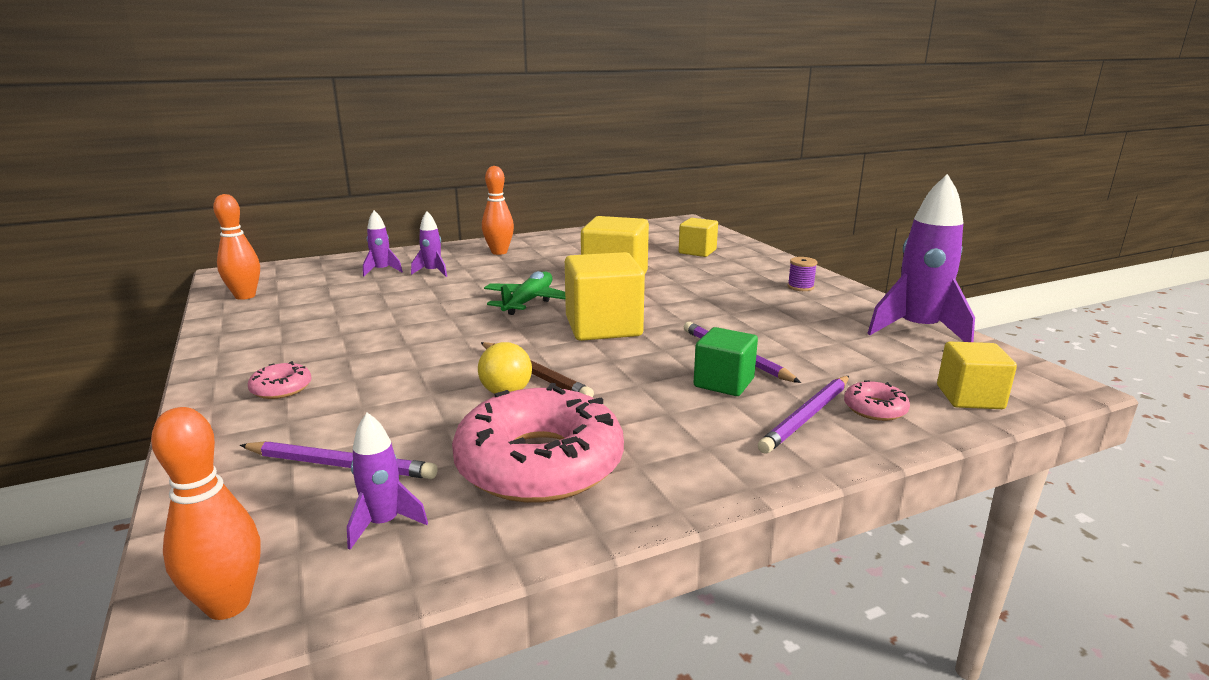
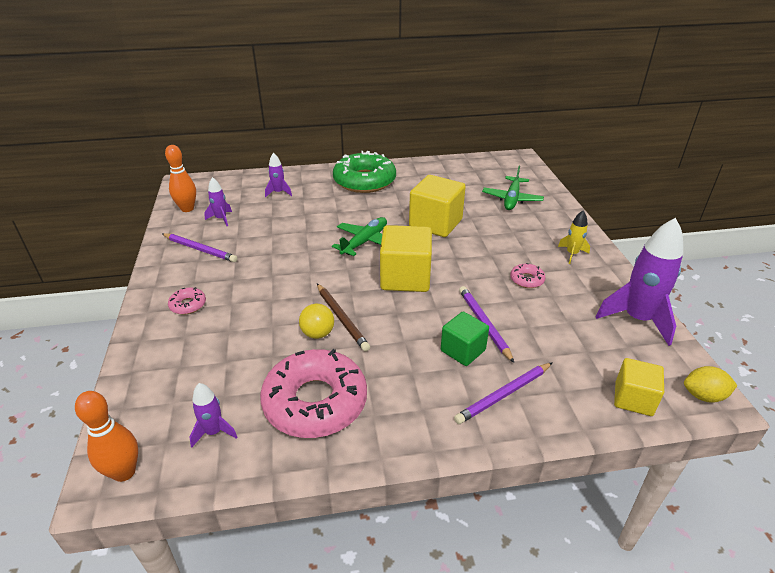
camera: 15 degrees right, 15 degrees up
purple pencil [240,441,437,479] -> purple pencil moved to [162,233,238,262]
purple rocket [411,211,447,277] -> purple rocket moved to [204,177,232,226]
orange bowling pin [482,166,514,255] -> green donut [333,151,396,193]
yellow cube [679,218,718,257] -> green plane [482,166,544,210]
purple spool [788,257,817,291] -> yellow rocket [558,210,590,264]
pink donut [844,380,910,421] -> pink donut moved to [510,263,546,288]
none -> yellow lemon [684,366,738,403]

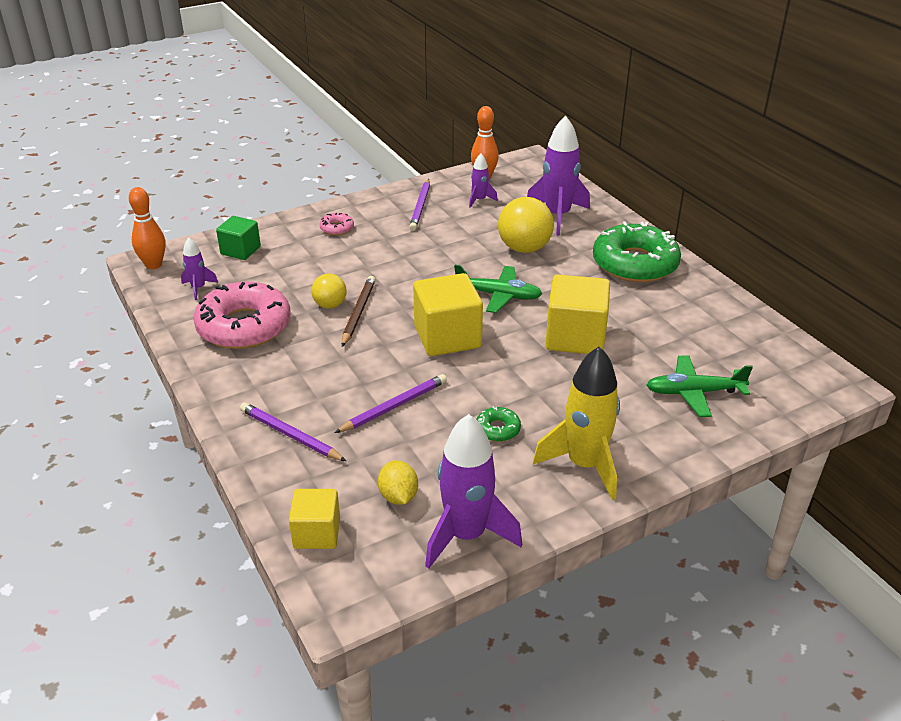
camera: 70 degrees right, 0 degrees up
purple rocket [265,153,292,197] -> purple rocket [527,116,590,235], size x2.01
brown pencil [317,284,370,352] -> brown pencil turned 150 degrees clockwise [342,276,376,347]
green cube [441,311,489,366] -> green cube moved to [216,216,261,260]
pink donut [510,263,546,288] -> green donut [476,406,521,442]
yellow rocket [558,210,590,264] -> yellow rocket [533,346,620,500], size x2.01
yellow lemon [684,366,738,403] -> yellow lemon moved to [378,460,418,505]
none -> yellow ball [498,197,554,253]

